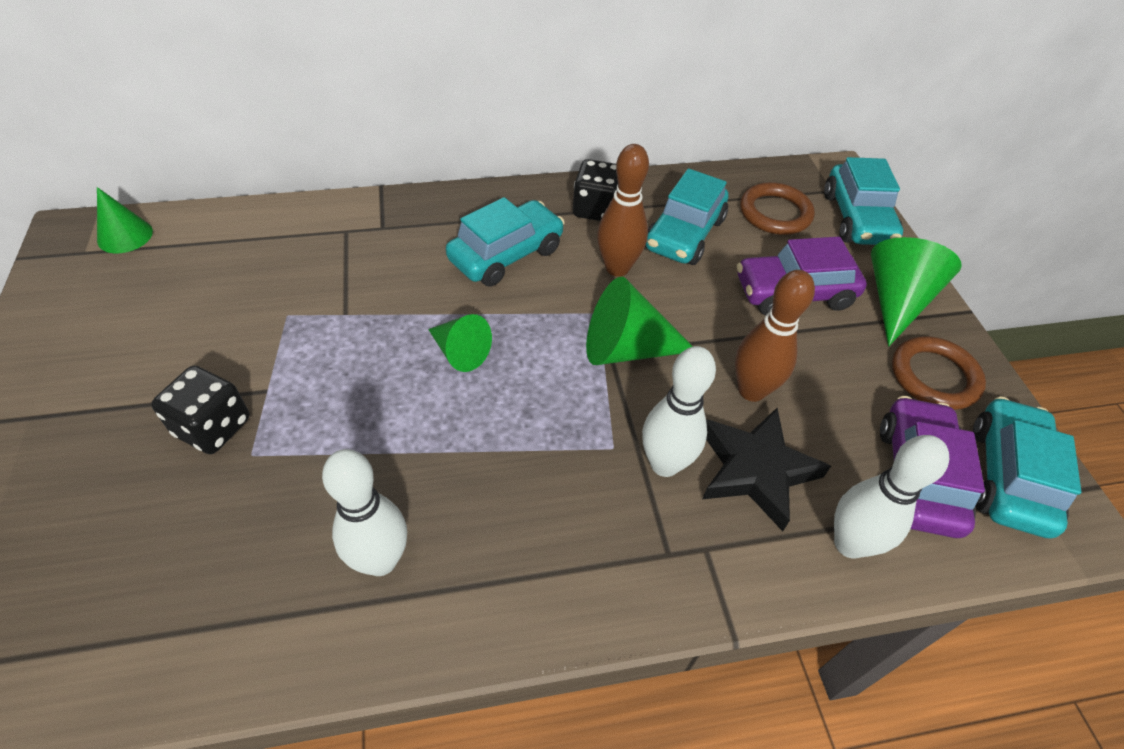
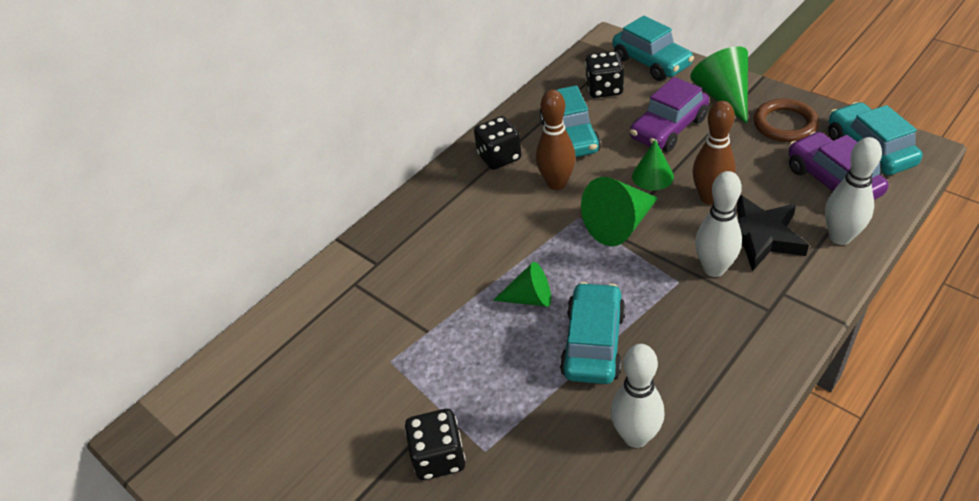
camera: 30 degrees left, 5 degrees down
green cone [97,187,153,253] -> green cone moved to [632,140,674,191]
turquoise car [446,197,565,287] -> turquoise car moved to [560,282,626,384]
brown ring [740,182,815,235] -> black dice [585,51,624,98]

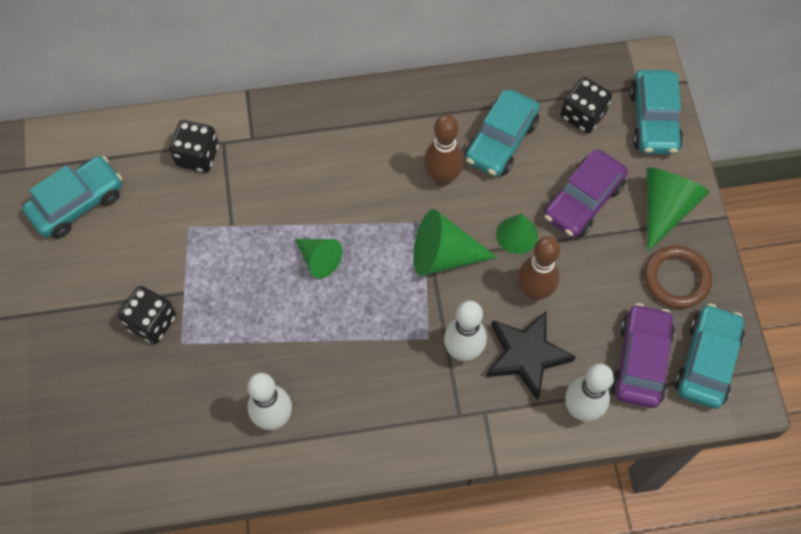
camera: 35 degrees right, 20 degrees up
black dice [474,116,521,170] -> black dice moved to [169,120,219,173]
turquoise car [560,282,626,384] -> turquoise car moved to [22,156,122,239]
purple car [630,77,709,152] -> purple car turned 45 degrees counterclockwise [544,150,628,238]

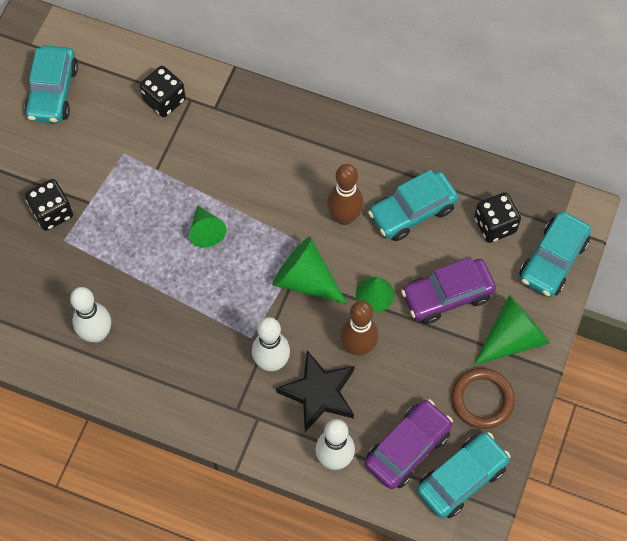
camera: 30 degrees right, 0 degrees up
turquoise car [22,156,122,239] -> turquoise car turned 105 degrees clockwise [24,45,78,123]

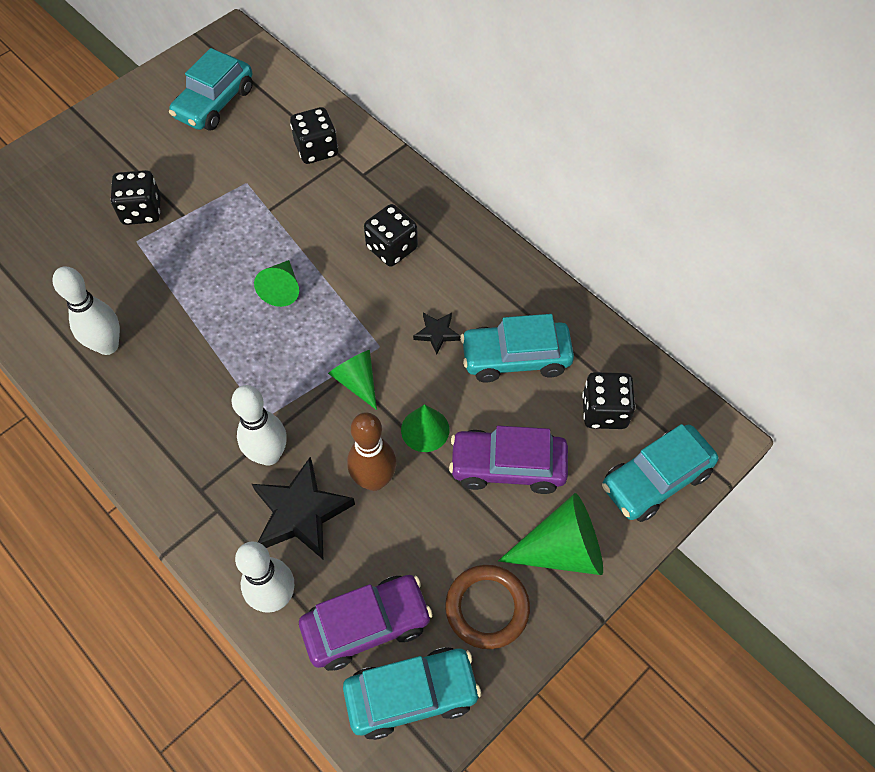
camera: 25 degrees right, 5 degrees down
green cone [272,236,347,304] -> green cone [328,350,377,410], size x0.63
brown bowling pin [327,164,364,225] -> black star [413,313,461,354]
none -> black dice [364,204,418,267]

